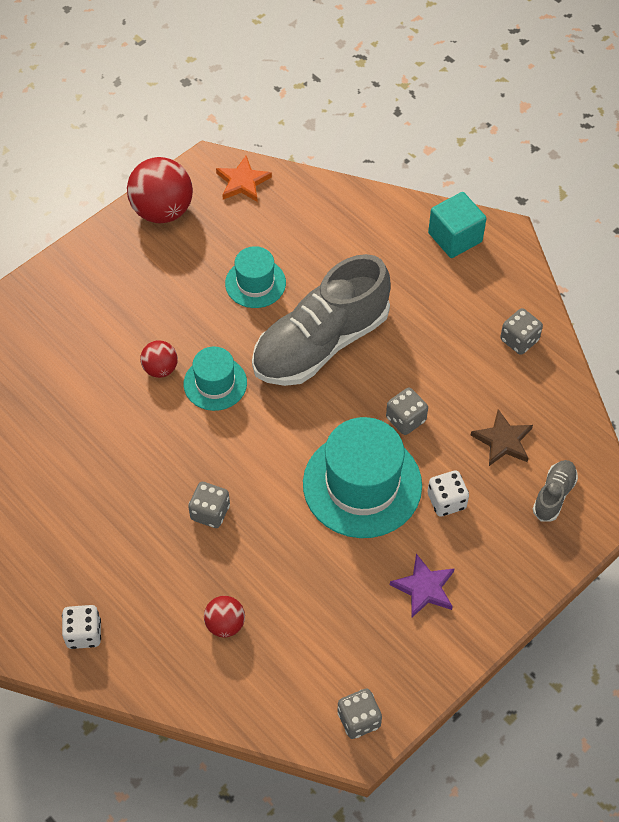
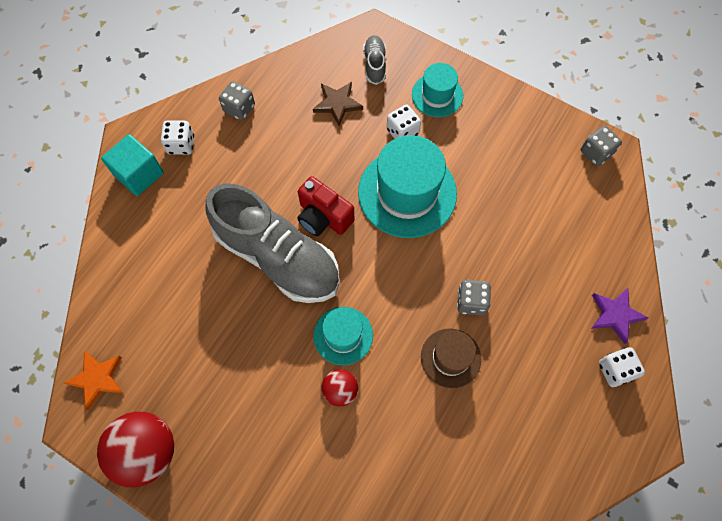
camera: 105 degrees left, 10 degrees up
red ball [204,596,245,637] -> none
turquoise hat [225,246,286,308] -> turquoise hat moved to [412,63,463,117]
grey dice [386,388,428,435] -> none
purple star [390,554,455,617] -> purple star moved to [591,288,649,344]
grey shoe [533,460,578,522] -> grey shoe turned 75 degrees clockwise [363,35,386,85]
none -> white dice [161,121,194,155]
none -> red camera [297,176,354,236]
none -> brown hat [421,328,481,388]

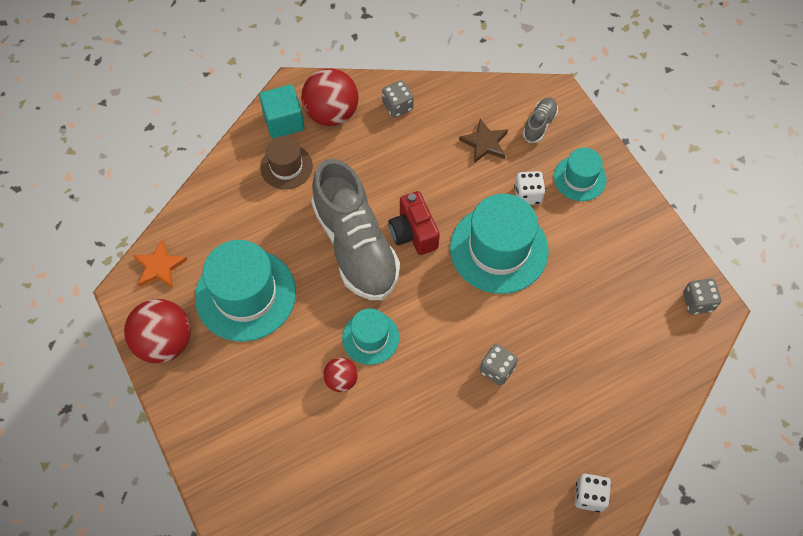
camera: 30 degrees right, 5 degrees down
white dice [161,121,194,155] -> red ball [301,68,359,126]
brown hat [421,328,481,388] -> brown hat moved to [260,136,313,189]
purple star [591,288,649,344] -> none
none -> turquoise hat [195,240,296,342]

